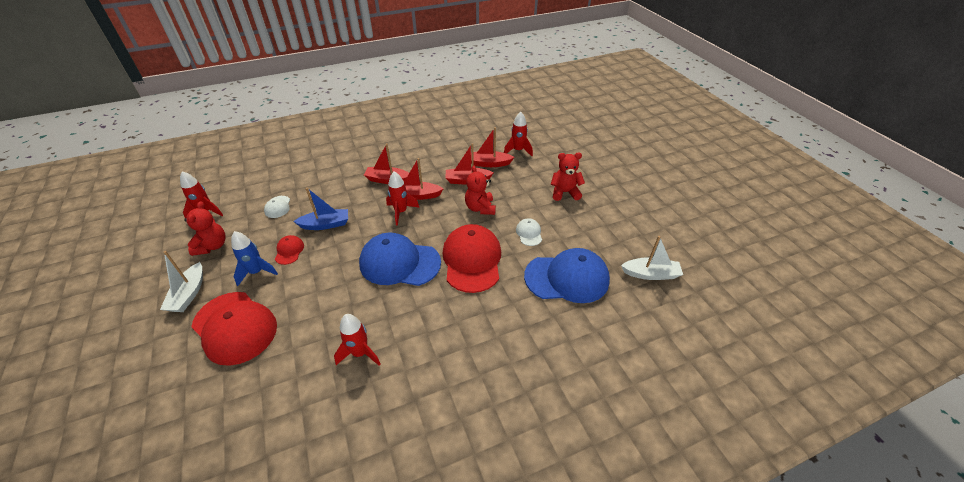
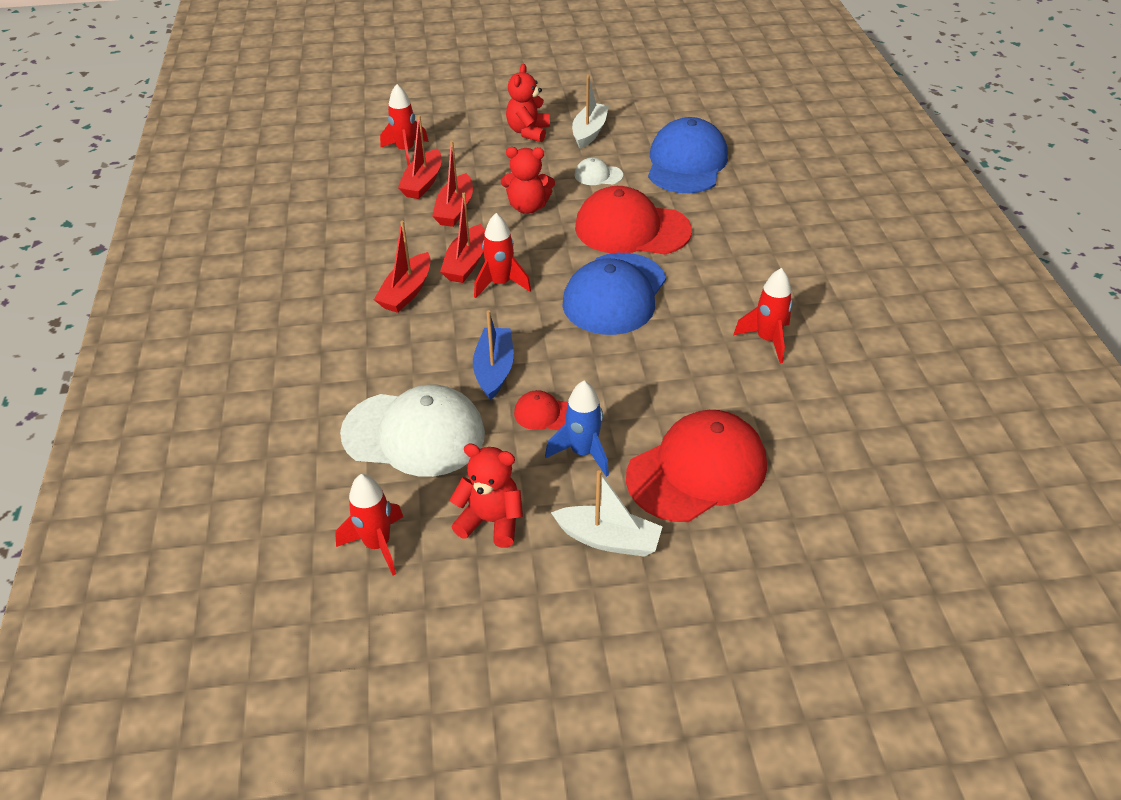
camera: 75 degrees left, 0 degrees up
white cap [264,196,290,218] -> white cap [340,384,485,477], size x2.24
white boat [621,236,683,280] -> white boat moved to [572,74,609,149]

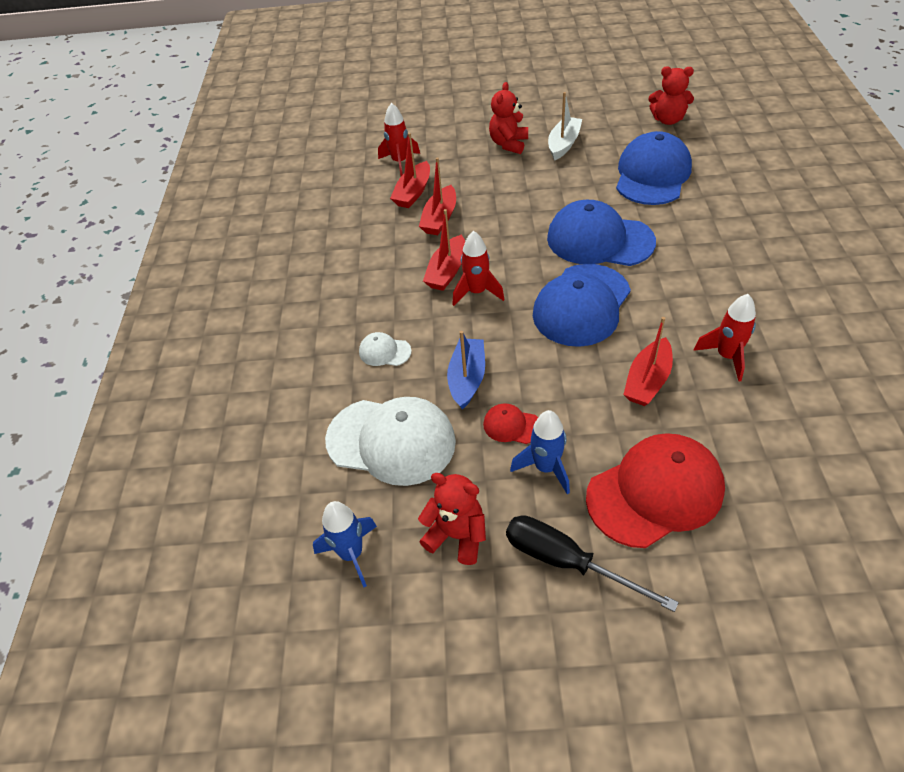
camera: 10 degrees right, 5 degrees up
red rocket [335,474,403,575] -> blue rocket [313,501,377,587]
red boat [374,221,431,313] -> red boat moved to [623,317,673,406]
red teddy bear [501,147,555,214] -> red teddy bear moved to [649,66,694,125]
white boat [551,470,663,557] -> black screwdriver [506,515,679,612]
white cap [575,157,623,185] -> white cap moved to [359,332,411,366]
red cap [575,186,692,255] -> blue cap [547,199,656,266]

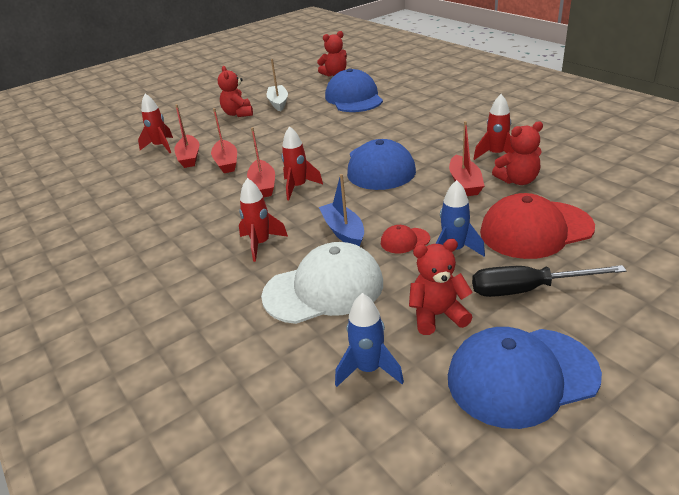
camera: 35 degrees left, 15 degrees down
white cap [359,332,411,366] -> red rocket [239,178,288,262]
blue cap [547,199,656,266] -> blue cap moved to [448,327,602,429]
red cap [586,433,725,548] -> red cap turned 135 degrees counterclockwise [480,193,595,259]
none -> red teddy bear [492,121,543,185]

